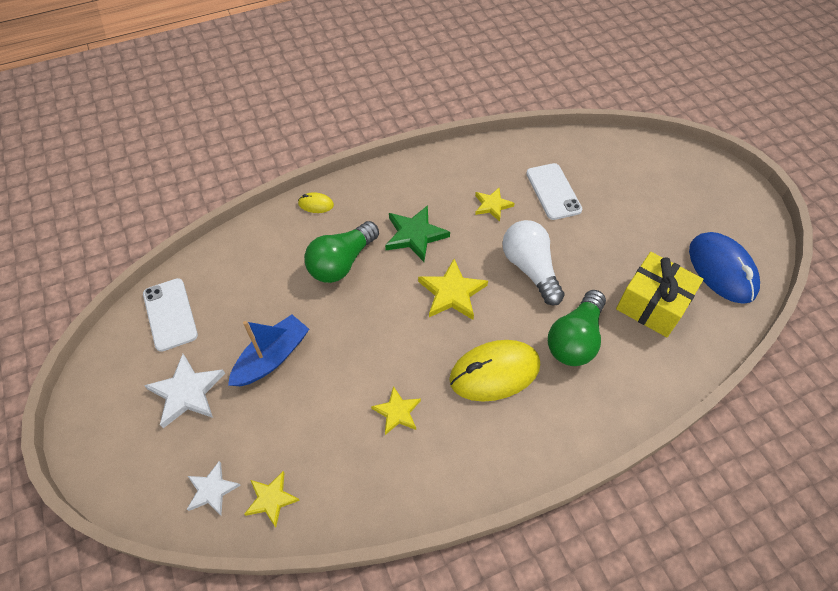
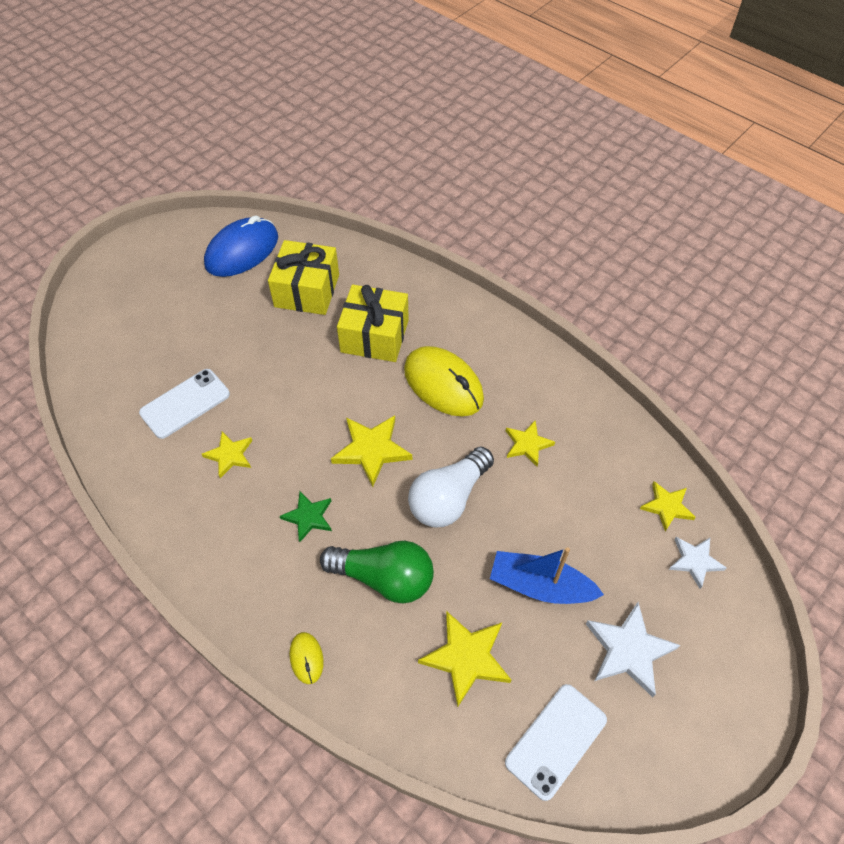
camera: 115 degrees left, 0 degrees up
green star [385,205,450,262] -> green star [280,492,332,543], size x0.64
white light bulb [502,220,565,305] -> white light bulb moved to [408,446,494,527]
green light bulb [548,290,606,366] -> yellow gift [337,284,409,362]
none -> yellow star [418,611,511,707]

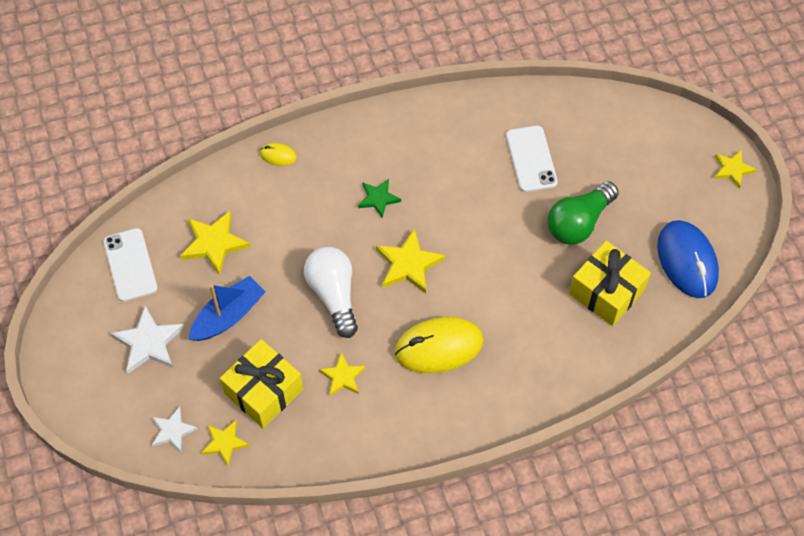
camera: 120 degrees right, 5 degrees up
yellow star [202,432,252,478] -> yellow star moved to [714,150,757,189]
green light bulb [320,541,434,604] -> green light bulb moved to [547,181,619,245]
yellow gift [337,284,409,362] -> yellow gift moved to [220,339,303,428]

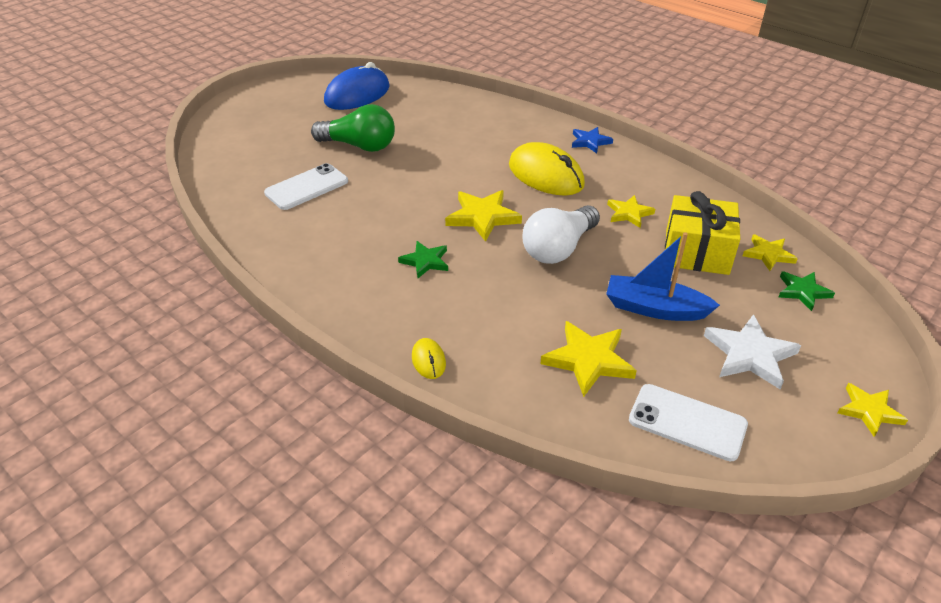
camera: 120 degrees left, 20 degrees down
white phone [103,228,158,302] -> white phone turned 75 degrees clockwise [629,384,748,461]
white star [152,406,198,453] -> green star [779,272,835,311]
yellow gift [569,241,651,326] -> none
yellow star [714,150,757,189] -> yellow star moved to [838,383,908,437]
none -> blue star [572,127,613,153]

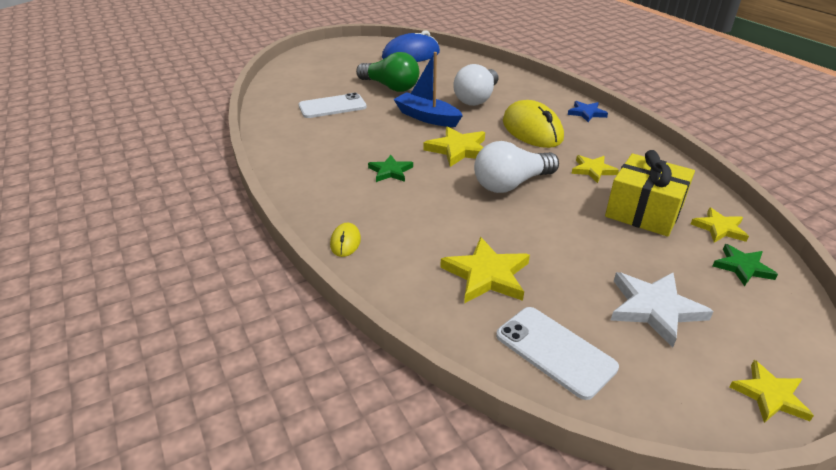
camera: 20 degrees right, 5 degrees down
blue boat [606,232,720,321] -> blue boat moved to [393,52,463,127]
none -> white light bulb [453,64,498,106]

